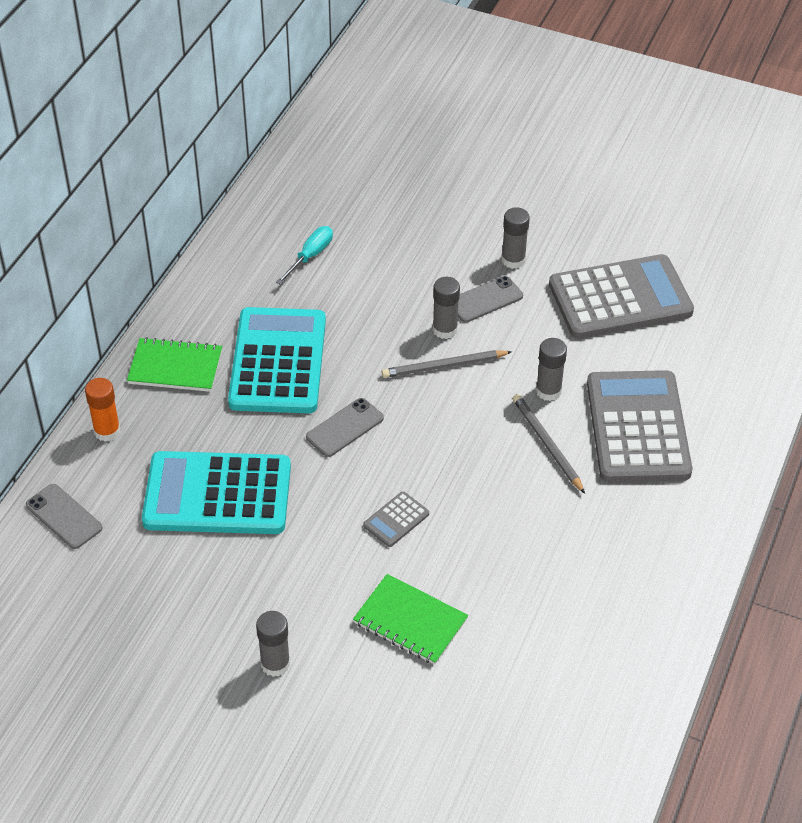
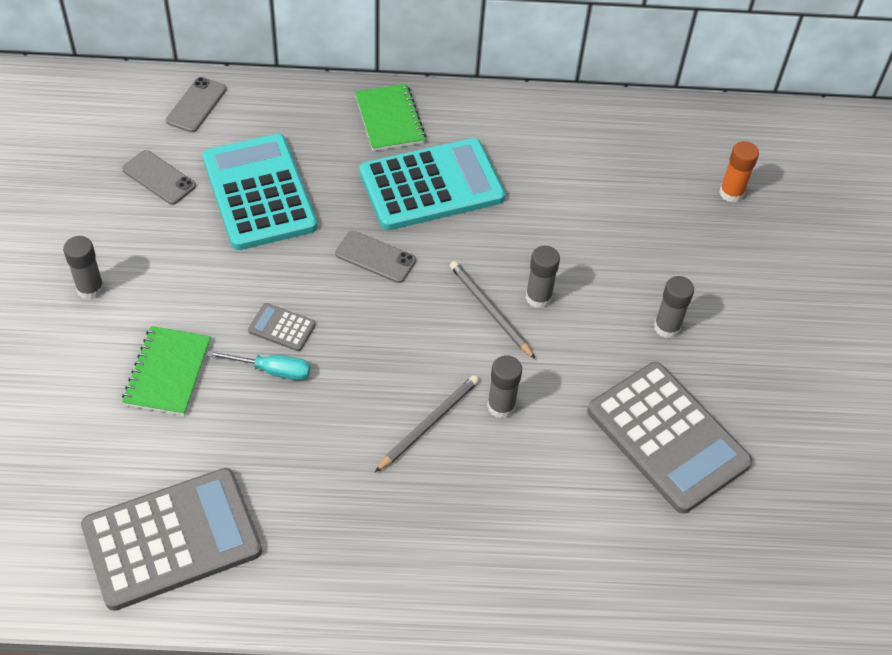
camera: 65 degrees right, 5 degrees up
orange glue stick [85,378,120,442] -> orange glue stick moved to [719,141,759,203]
turquoise screwdriver [276,226,333,285] -> turquoise screwdriver moved to [207,350,310,380]
grey phone [458,276,523,323] -> grey phone moved to [122,150,196,205]
grey calculator [587,370,692,482] -> grey calculator moved to [81,468,262,611]

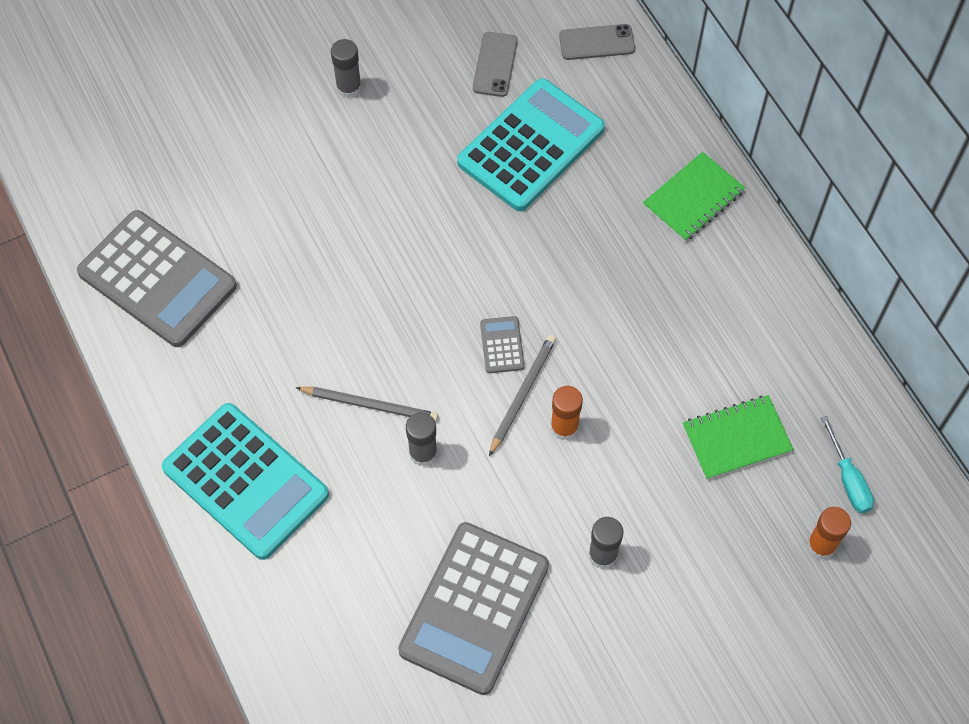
camera: 65 degrees right, 10 degrees up
green notebook [122,326,211,416] -> green notebook moved to [683,395,794,480]
turquoise screwdriver [207,350,310,380] -> turquoise screwdriver moved to [821,416,874,513]
grey calculator [248,303,316,351] -> grey calculator moved to [480,316,525,373]
grey phone [335,231,416,283] -> none
turquoise calculator [359,138,505,230] -> turquoise calculator moved to [162,403,329,560]
grey glue stick [526,246,560,308] -> orange glue stick [551,386,583,440]

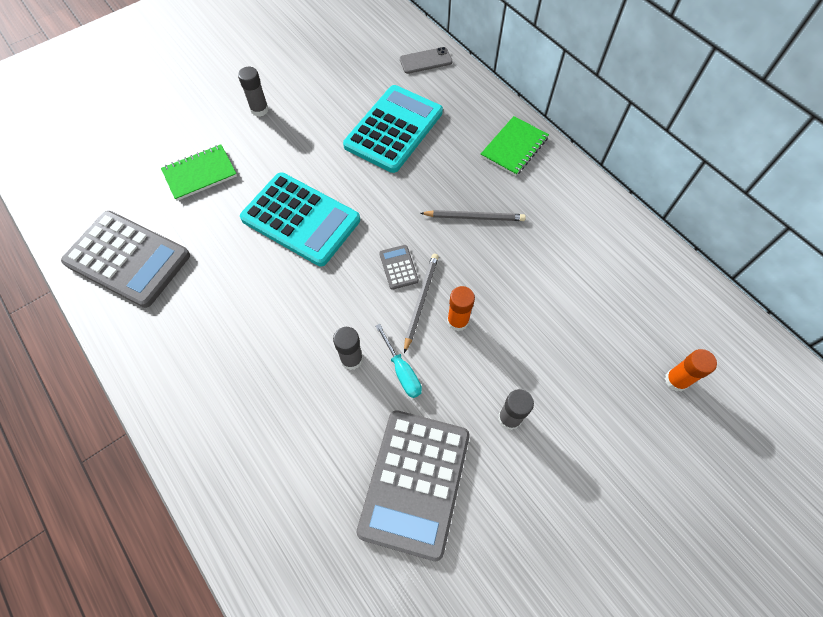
camera: 10 degrees left, 0 degrees up
turquoise calculator [162,403,329,560] -> turquoise calculator moved to [240,172,360,266]
grey pencil [296,387,438,422] -> grey pencil moved to [420,210,526,221]
grey phone [473,32,518,97] -> none
green notebook [683,395,794,480] -> green notebook moved to [161,145,237,201]
turquoise screwdriver [821,416,874,513] -> turquoise screwdriver moved to [376,324,422,398]

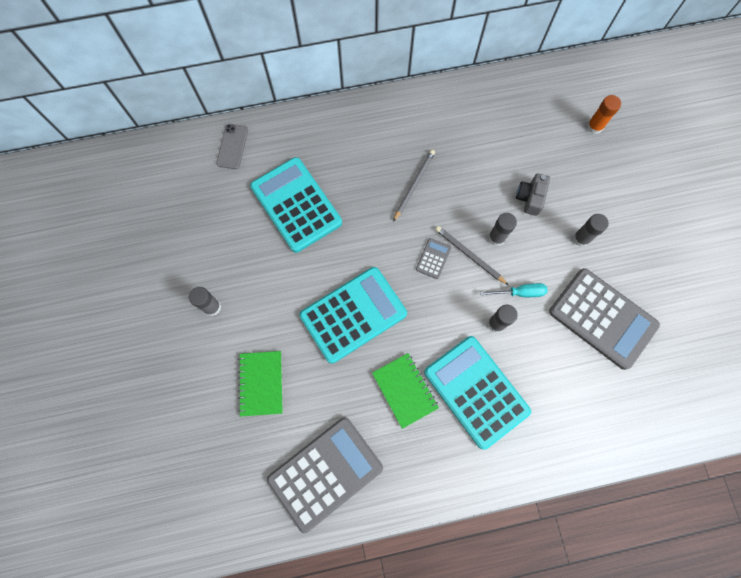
camera: 65 degrees left, 10 degrees up
grey calculator [379,245,419,290] -> grey calculator turned 105 degrees clockwise [416,238,451,279]
orange glue stick [447,286,475,331] -> grey glue stick [488,213,517,246]
green notebook [481,116,549,176] -> green notebook moved to [372,353,439,429]
none -> turquoise calculator [424,336,531,450]
none -> grey camera [516,173,550,216]

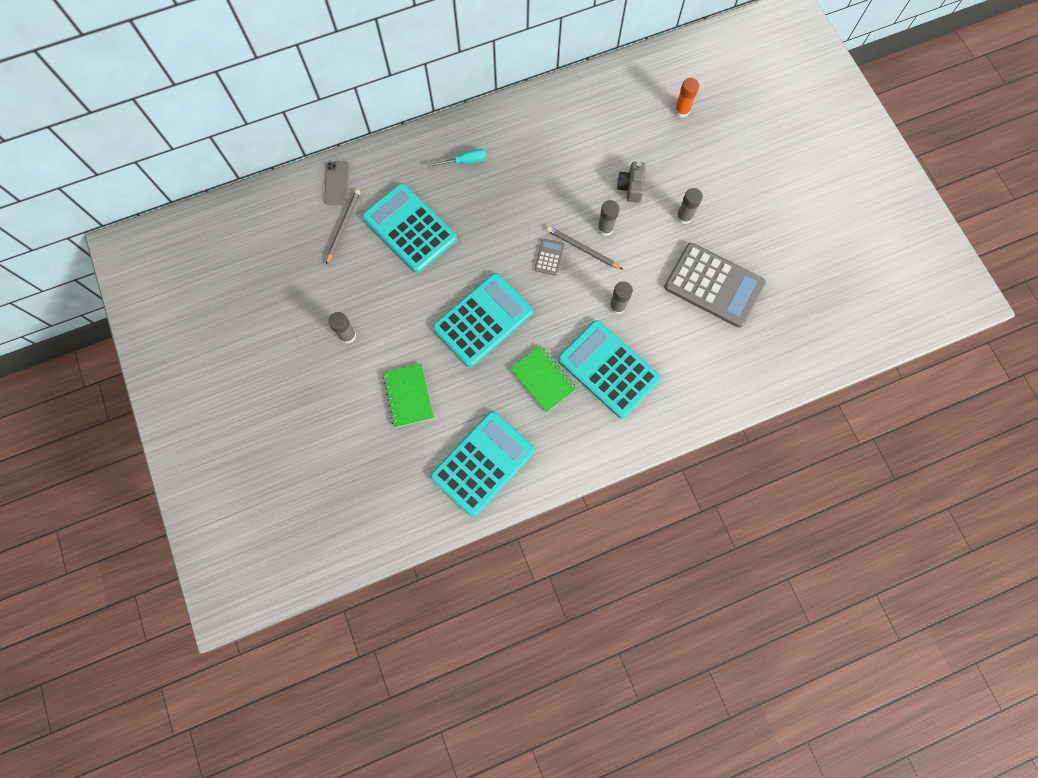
camera: 10 degrees left, 0 degrees up
grey calculator [267,417,383,533] -> turquoise calculator [430,411,535,517]
grey pencil [393,150,435,222] -> grey pencil moved to [326,189,360,265]
turquoise screwdriver [480,283,548,297] -> turquoise screwdriver moved to [427,148,487,167]

